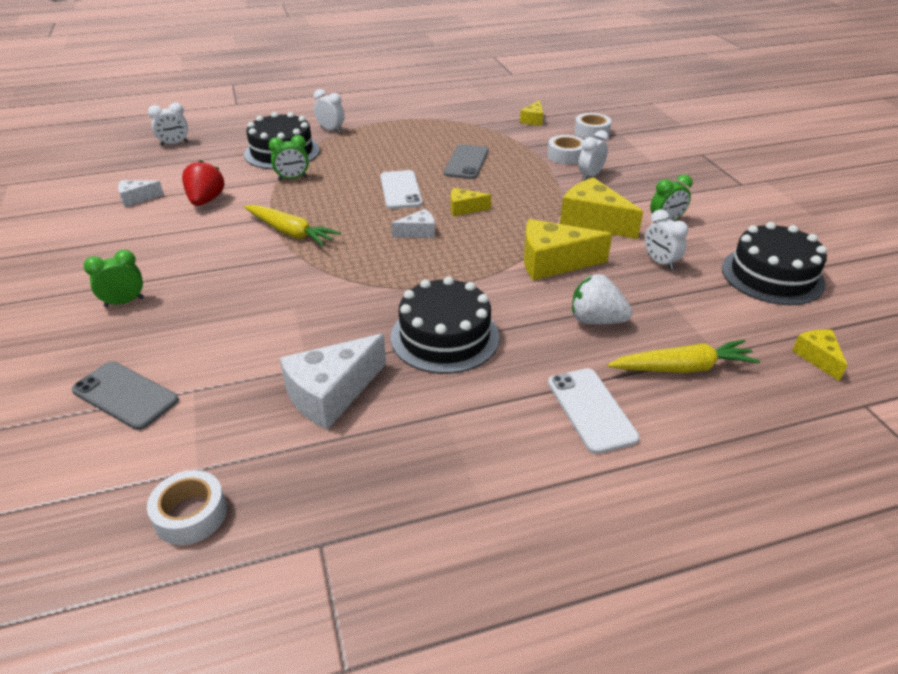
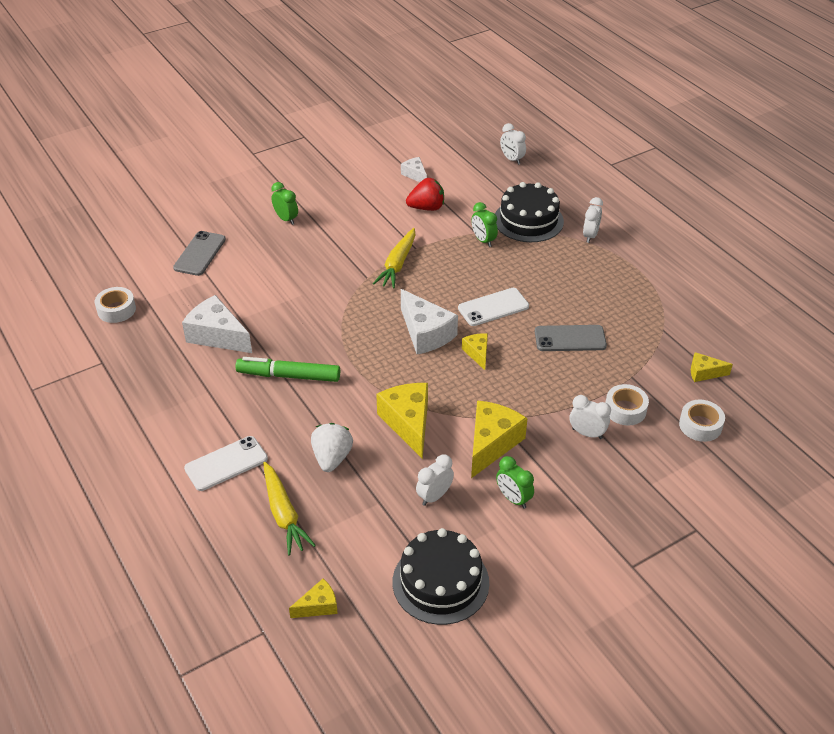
camera: 75 degrees right, 5 degrees up
white cheese [391,209,435,238] -> white cheese [401,289,458,354], size x1.86
black cake [391,276,499,374] -> green marker [235,357,340,382]

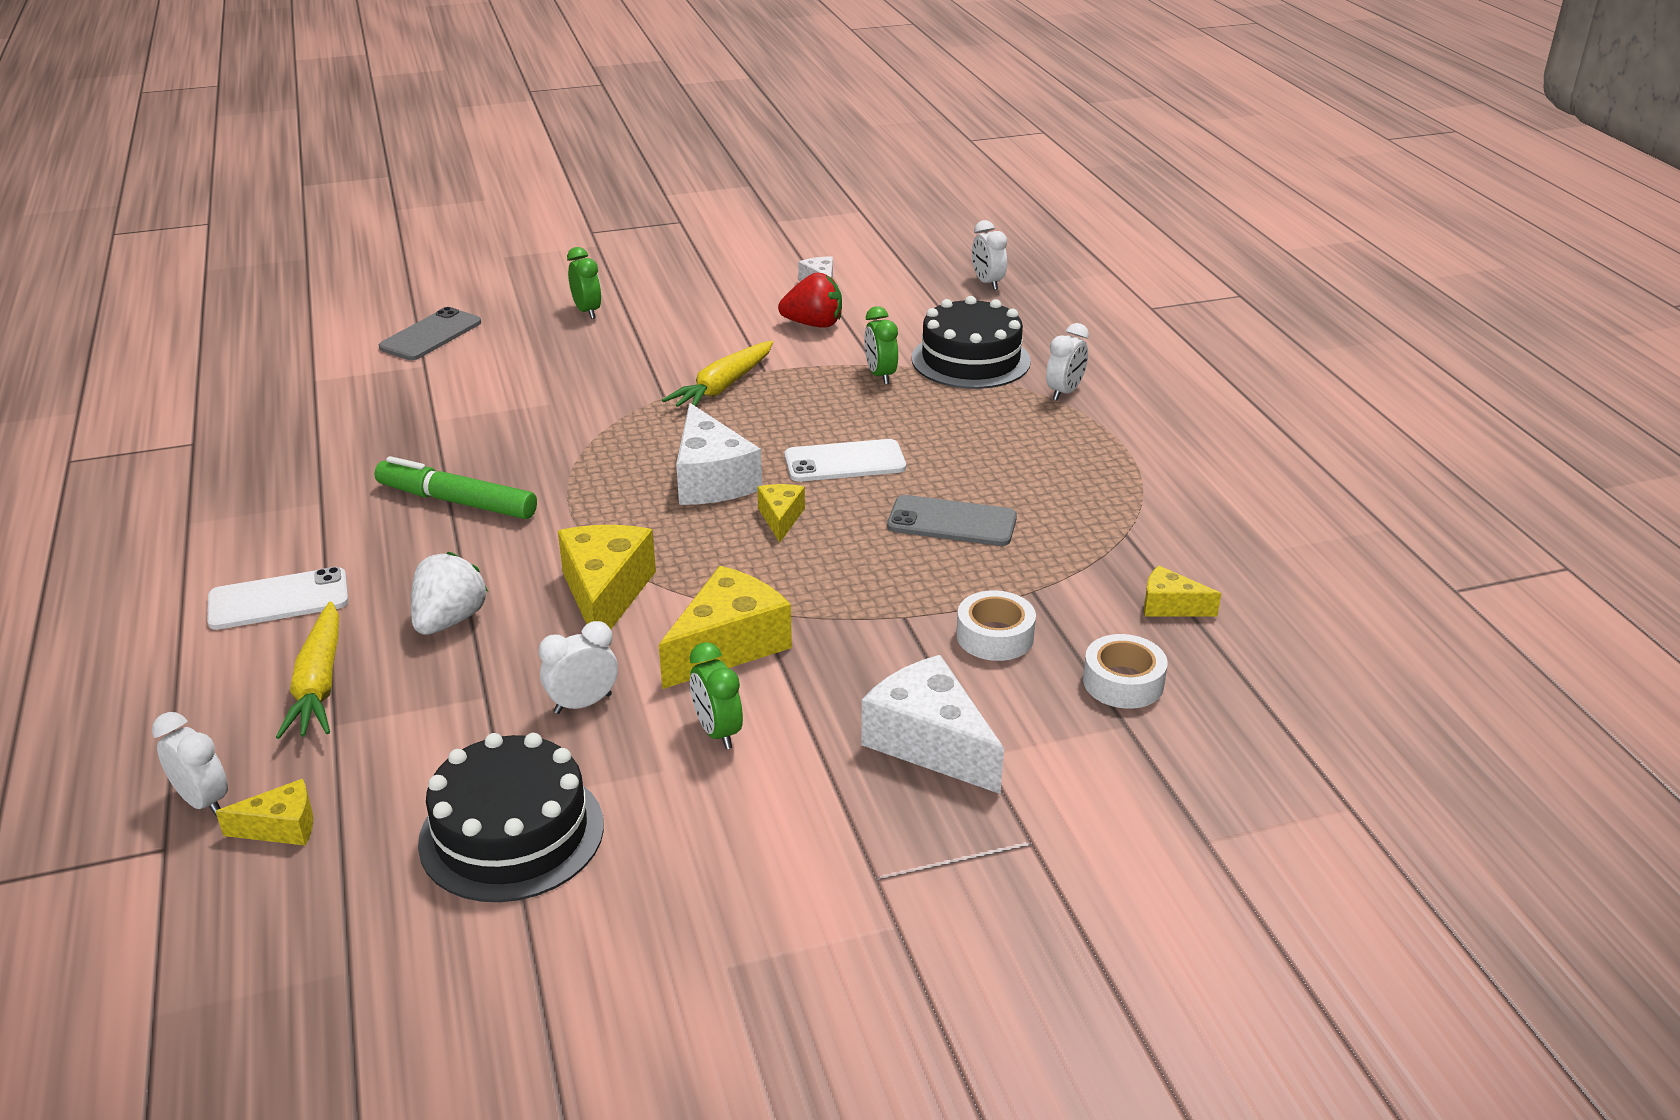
camera: 15 degrees right, 10 degrees down
white tape [94,287,136,323] -> none
white cheese [182,295,252,353] -> white cheese moved to [861,655,1004,794]
white clock [570,395,611,439] -> white clock moved to [152,712,228,816]

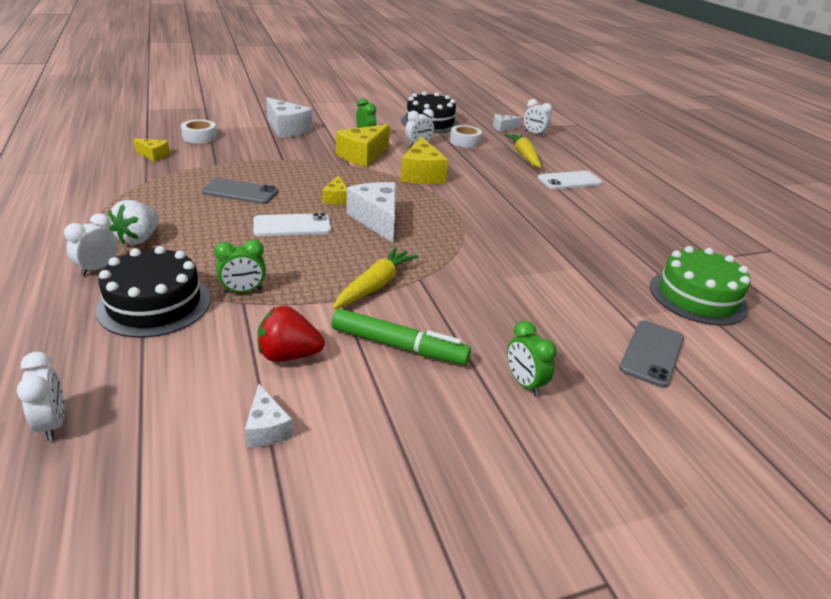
camera: 175 degrees right, 0 degrees up
yellow cheese [216,779,313,846] -> white cheese [493,114,522,132]
green marker [375,456,537,519] -> green marker moved to [331,309,471,365]
white strawberry [411,552,488,635] -> white strawberry moved to [108,200,159,245]
green clock [864,306,898,384] -> green clock turned 90 degrees clockwise [214,239,266,294]
white tape [956,590,1036,661] -> white tape moved to [450,125,482,148]
none -> green cake [650,246,751,326]

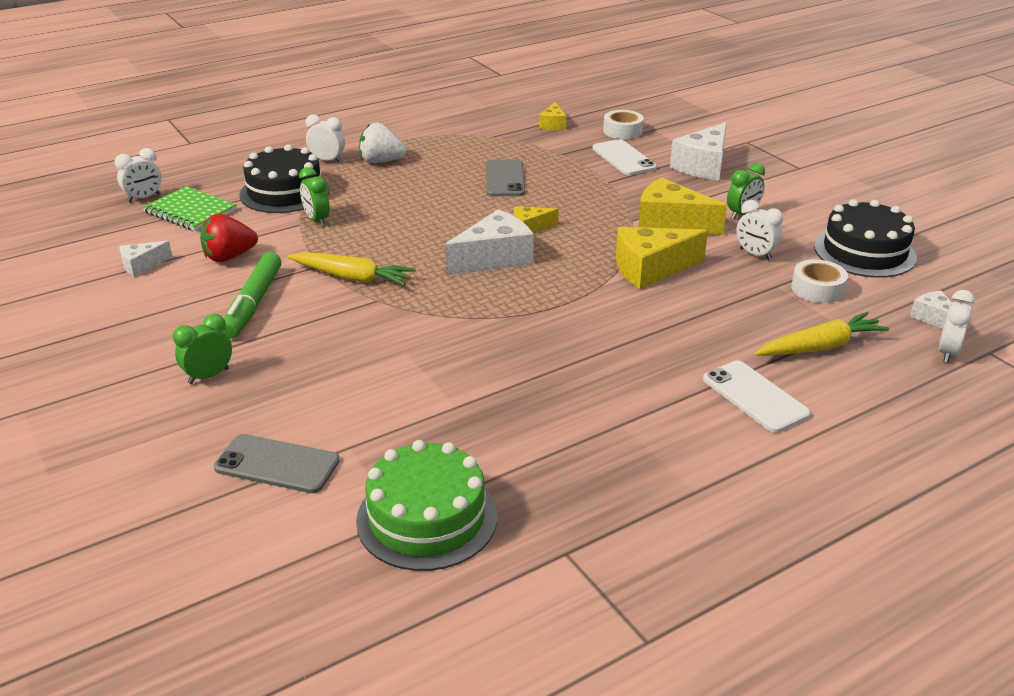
camera: 80 degrees right, 0 degrees up
white phone [253,213,331,236] -> white phone moved to [592,139,657,175]
red strawberry [257,306,325,362] -> red strawberry turned 105 degrees counterclockwise [200,214,258,262]
none -> green notebook [143,186,237,231]

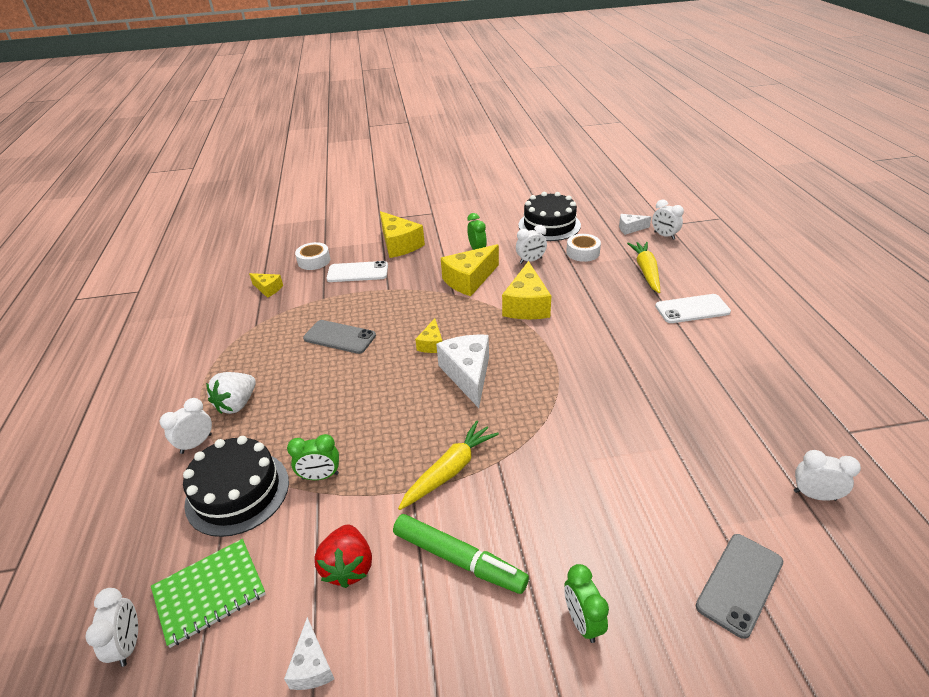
camera: 65 degrees left, 5 degrees up
green cake [356,440,497,571] -> white clock [794,450,861,501]
white cheese [670,122,727,180] -> yellow cheese [380,211,425,258]

